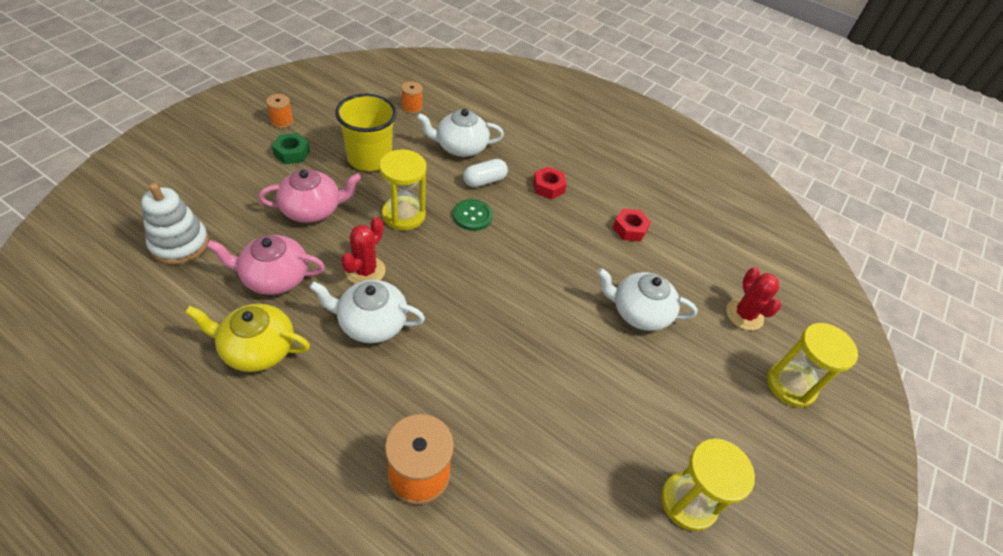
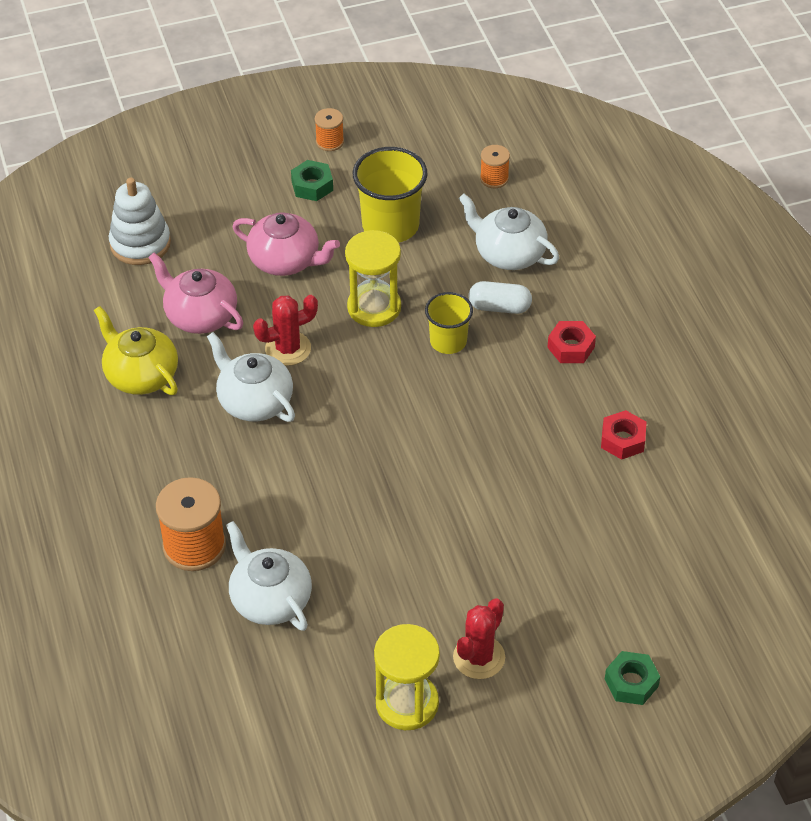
camera: 45 degrees right, 0 degrees up
green button [453,199,493,231] -> yellow cup [425,292,473,354]
white teapot [597,268,697,331] -> white teapot moved to [226,521,312,631]
red cactus [726,267,781,330] -> red cactus moved to [453,598,505,679]
yellow hourglass [767,323,858,408] -> green nut [605,651,660,705]

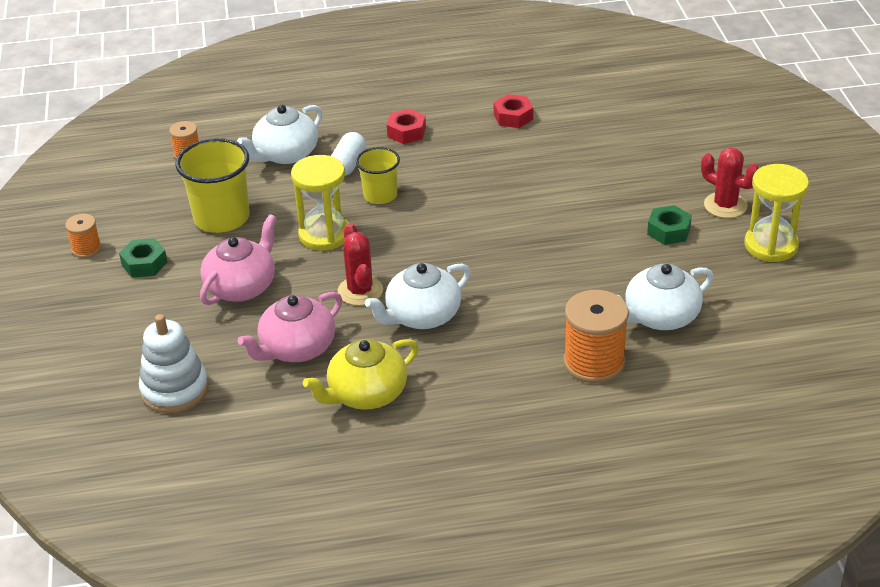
camera: 80 degrees left, 10 degrees down
green nut [605,651,660,705] -> green nut moved to [647,205,692,245]

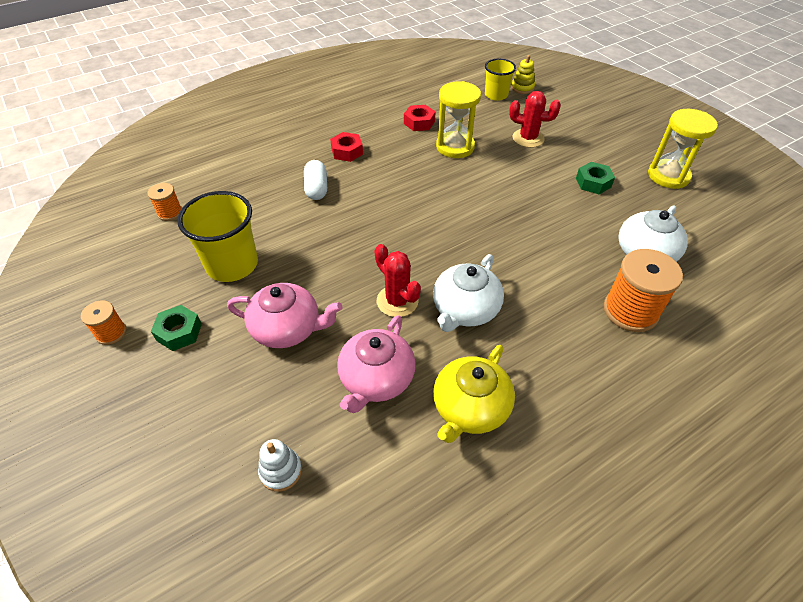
camera: 25 degrees left, 10 degrees up
white stacking toy [139,314,209,413] -> white stacking toy [258,439,302,492], size x0.58
pink teapot [200,214,276,305] -> pink teapot turned 90 degrees clockwise [227,283,343,348]
white teapot [237,105,323,164] -> none
yellow hourglass [291,155,349,251] -> yellow hourglass moved to [436,81,481,158]
yellow cup [356,147,400,204] -> yellow cup moved to [485,59,516,101]
red cactus [701,148,759,218] -> red cactus moved to [509,91,561,148]
none -> yellow stacking toy [511,55,535,94]

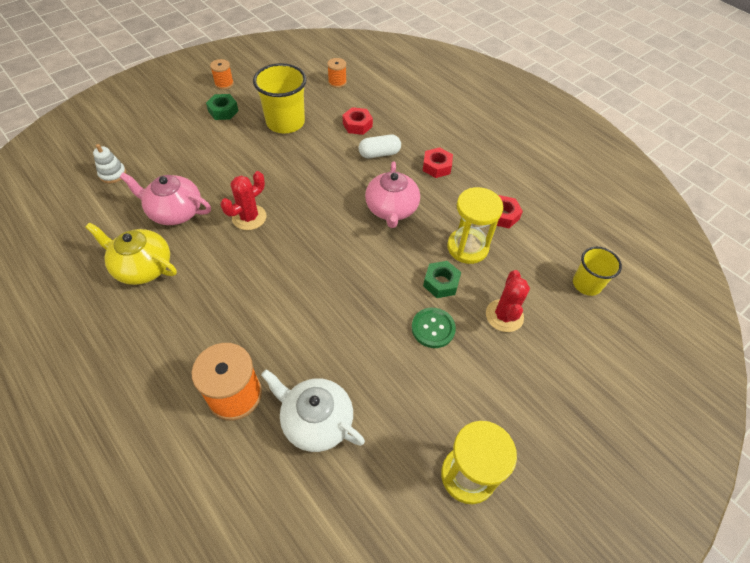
camera: 80 degrees right, 5 degrees up
pink teapot [227,283,343,348] -> pink teapot moved to [365,161,420,228]
white teapot [433,254,504,332] -> none
yellow stacking toy [511,55,535,94] -> none
green nut [576,162,615,194] -> green nut moved to [423,261,461,298]
none -> red nut [343,107,373,135]
none -> green button [412,308,456,348]

